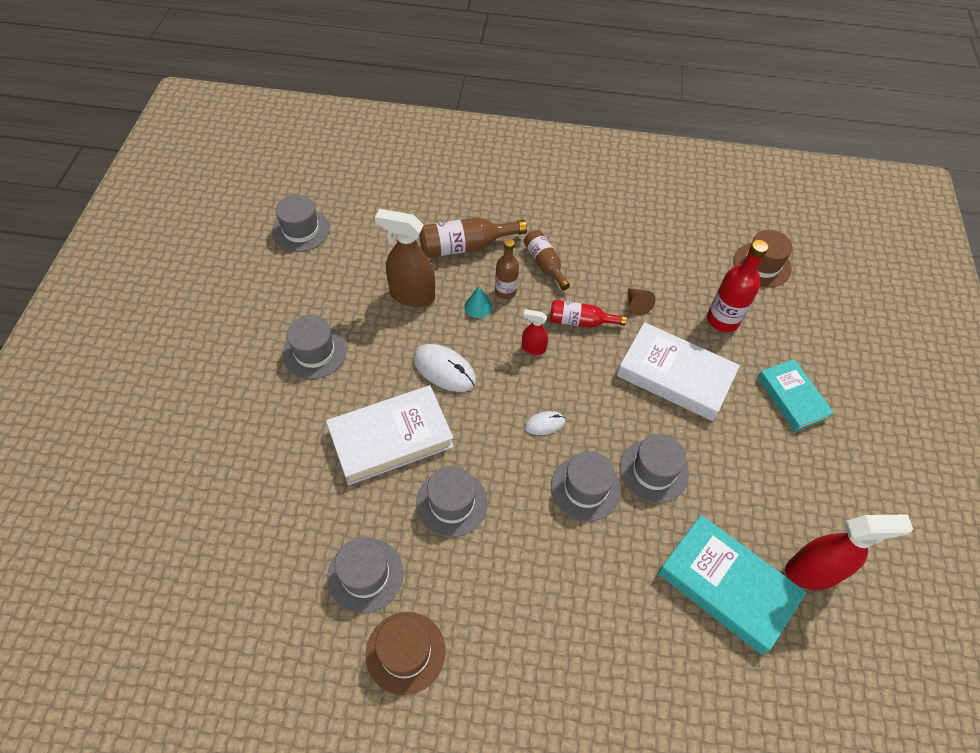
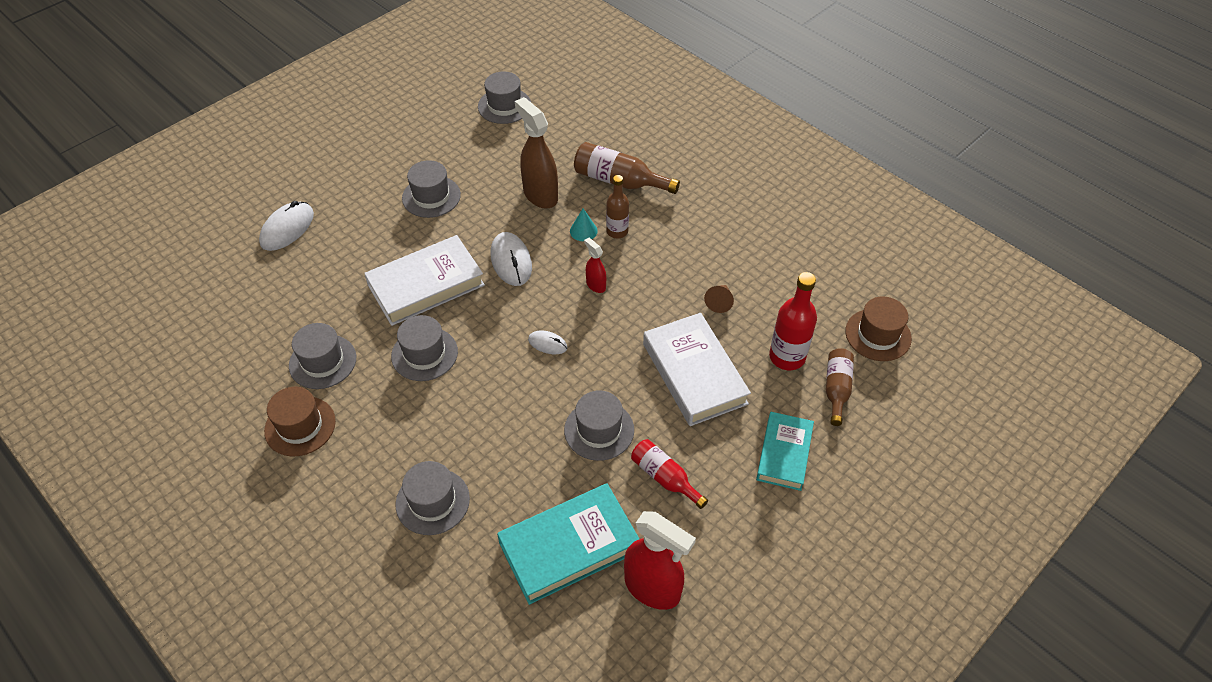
camera: 40 degrees right, 5 degrees down
white book [326,385,454,485] -> white book turned 45 degrees counterclockwise [364,235,485,326]
brown bottle [524,230,570,290] -> brown bottle moved to [826,348,854,426]
red bottle [550,300,627,328] -> red bottle moved to [631,439,708,509]
grey hat [551,451,621,521] -> grey hat moved to [395,461,470,535]
turquoise book [658,515,806,655] -> turquoise book turned 75 degrees clockwise [497,483,639,605]
none -> white mouse [259,201,314,251]

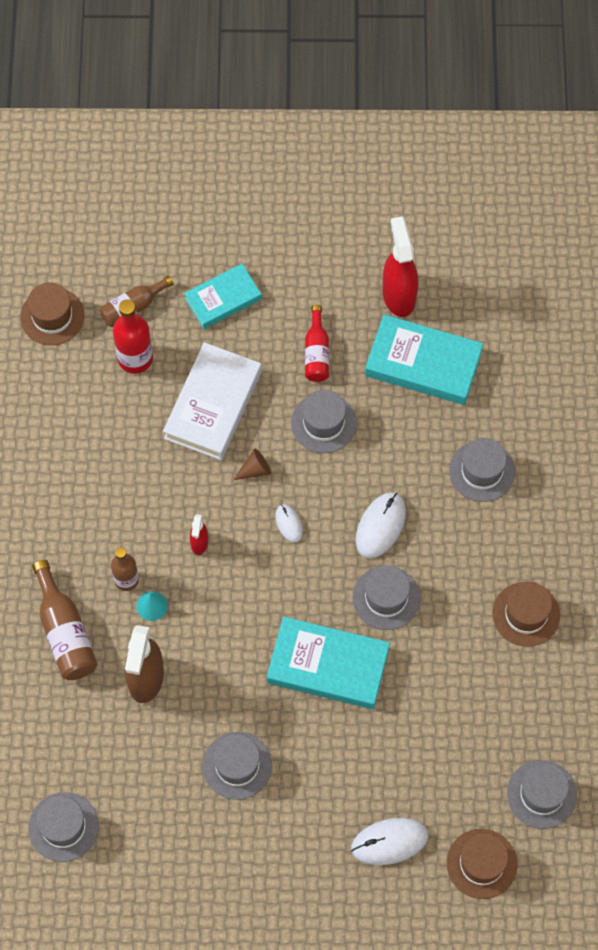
camera: 135 degrees left, 15 degrees up
grey hat [289,323,356,389] -> grey hat moved to [507,760,577,829]
white book [364,235,485,326] -> turquoise book [267,616,390,709]
white mouse [491,232,532,286] -> white mouse moved to [356,492,406,559]
brown cone [704,285,734,313] -> brown cone moved to [233,449,271,480]
none -> brown hat [447,829,517,899]

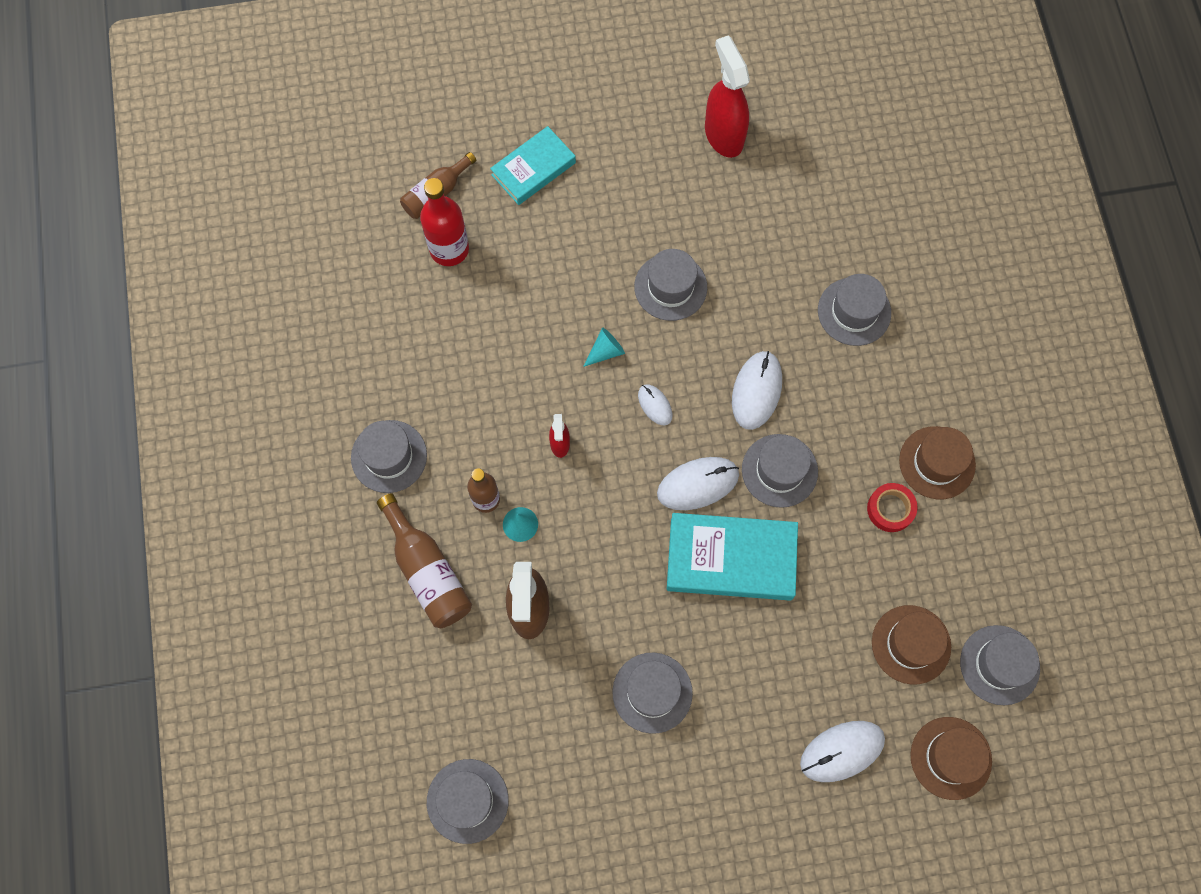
camera: 10 degrees left, 5 degrees up
brown hat [20,282,84,345] -> brown hat moved to [872,605,951,684]
white book [163,342,262,460] -> none
brown cone [233,449,271,480] -> turquoise cone [583,328,625,367]
red bottle [305,305,329,382] -> none
turquoise book [365,314,483,405] -> none
none -> grey hat [351,420,427,493]
none -> white mouse [657,457,739,510]
none -> red tape [867,483,918,532]

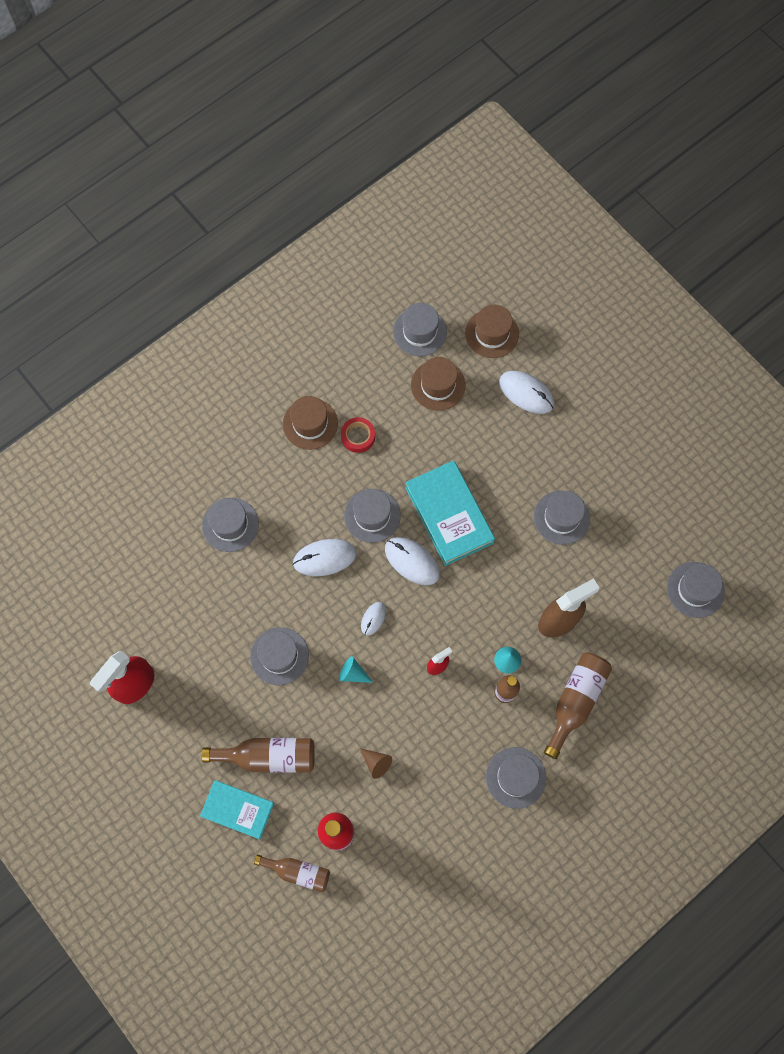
camera: 120 degrees left, 0 degrees up
none -> brown bottle [201,738,315,773]
none -> brown cone [360,748,392,779]

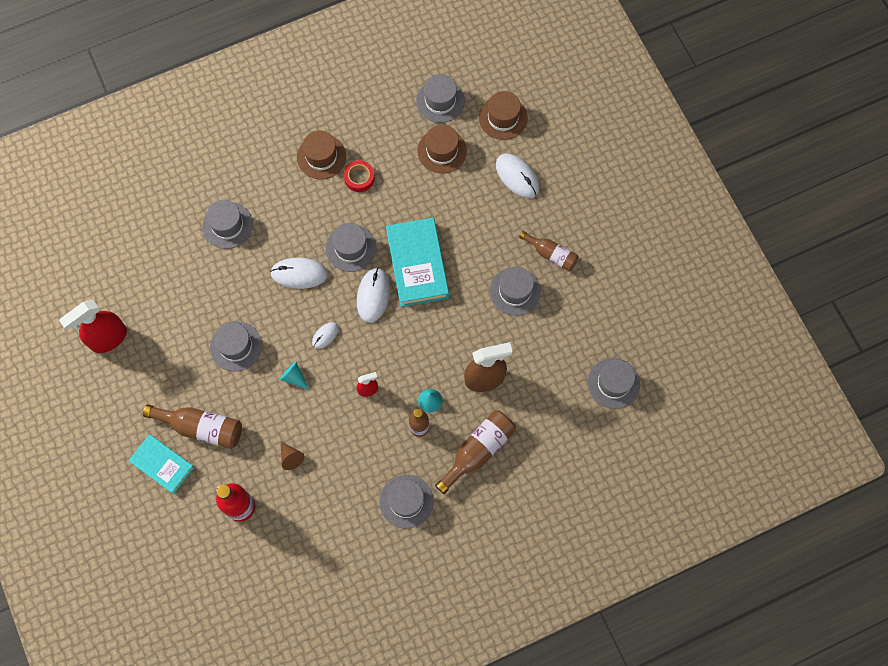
camera: 15 degrees right, 0 degrees up
brown bottle [254,855,330,892] -> brown bottle moved to [519,231,579,271]
white mouse [385,537,440,585] -> white mouse turned 45 degrees clockwise [357,267,390,323]

